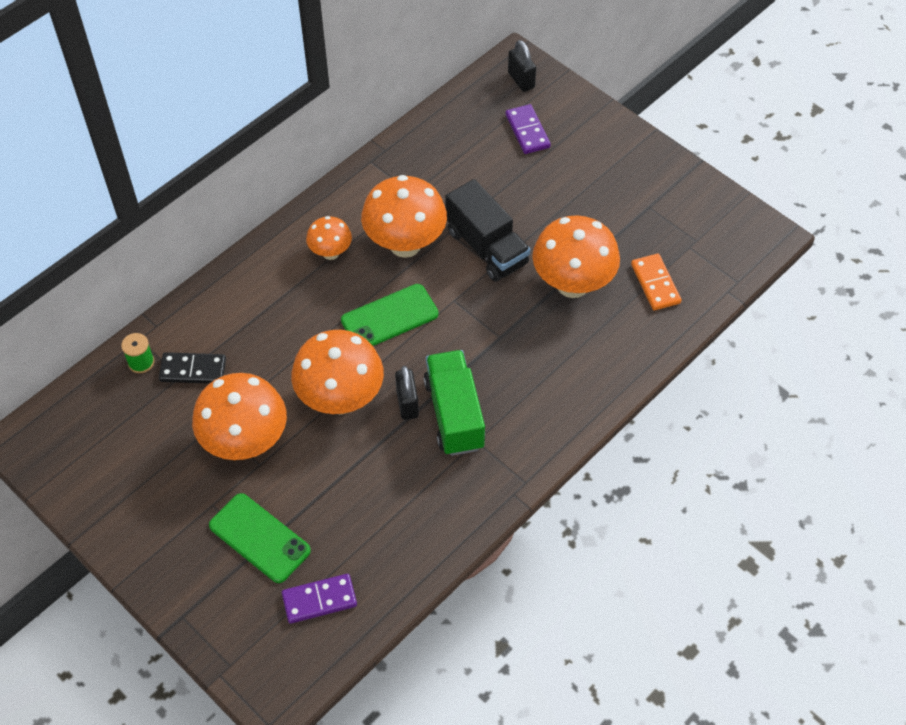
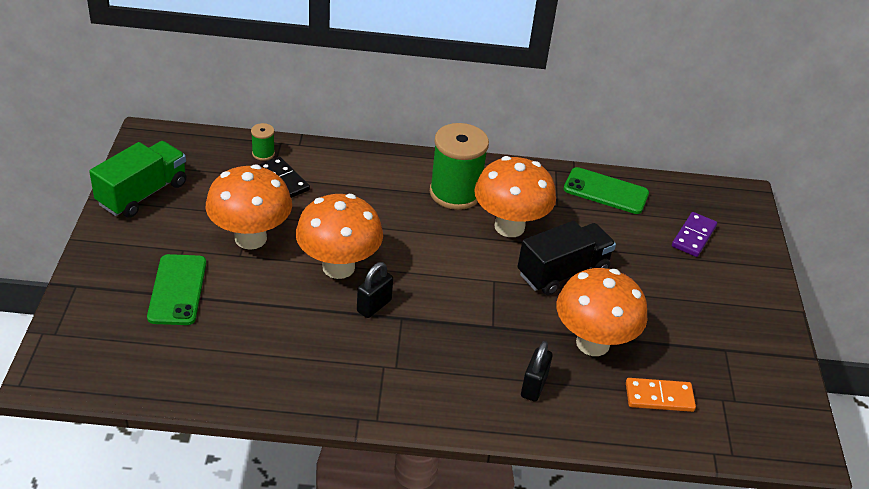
camera: 45 degrees right, 15 degrees down
purple domino [282,574,357,624] -> none
orange mushroom [306,216,352,260] -> green spool [430,123,489,210]
green phone [341,284,439,346] -> green phone moved to [564,167,649,214]
green truck [423,350,485,456] -> green truck moved to [89,141,187,218]
black truck [445,179,531,282] -> black truck turned 135 degrees counterclockwise [517,221,616,296]
black padlock [508,40,536,92] -> black padlock moved to [521,341,553,402]
orange domino [631,254,681,310] -> orange domino turned 60 degrees clockwise [626,378,696,412]

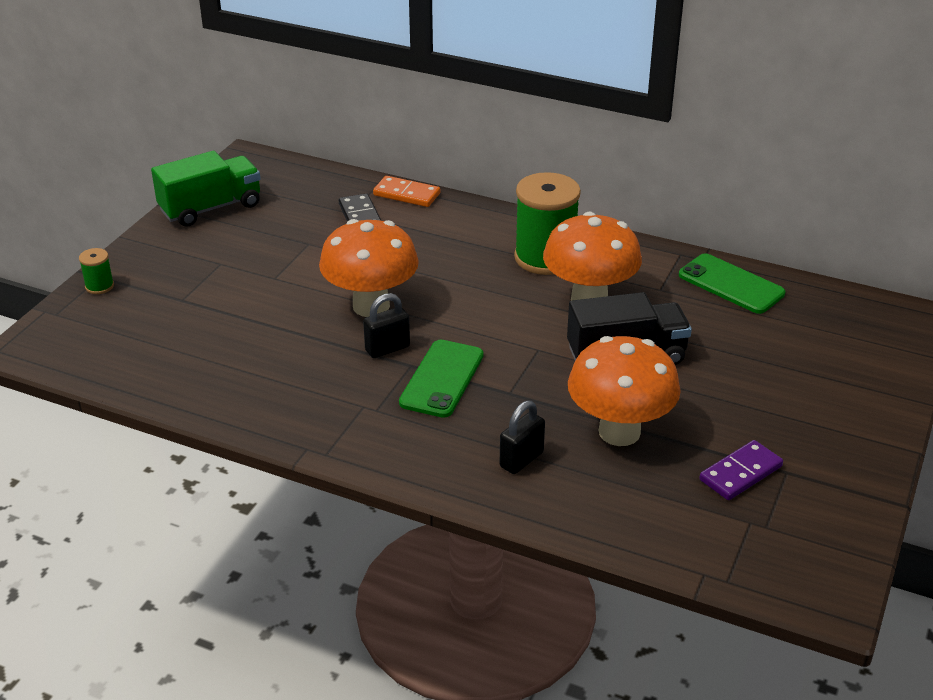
camera: 25 degrees right, 5 degrees down
green phone [147,254,206,325] -> green phone moved to [399,340,484,418]
orange mushroom [206,165,292,250] -> none
green spool [251,123,275,161] -> green spool moved to [79,248,114,294]
orange domino [626,378,696,412] -> orange domino moved to [373,176,440,207]
purple domino [672,212,717,257] -> purple domino moved to [699,440,783,500]

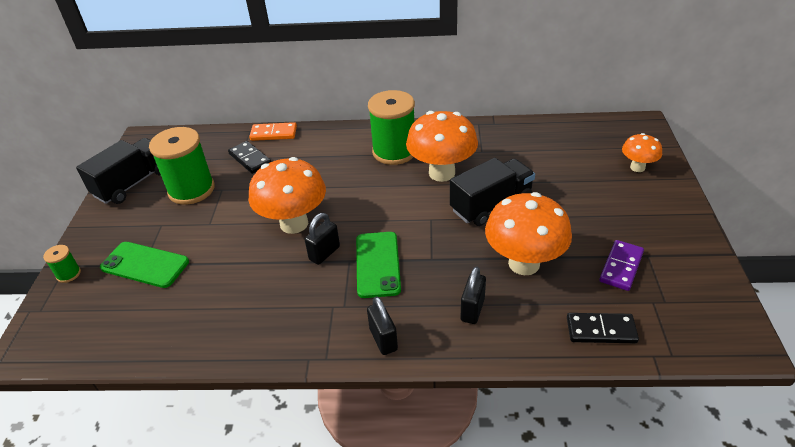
camera: 20 degrees left, 5 degrees up
green truck [151,151,261,227] -> black truck [76,138,161,204]
green phone [679,253,785,314] -> green phone moved to [100,242,189,288]
none -> green spool [149,127,215,205]
none -> black padlock [367,296,398,355]
none -> black domino [567,313,639,343]
none -> orange mushroom [622,133,662,172]

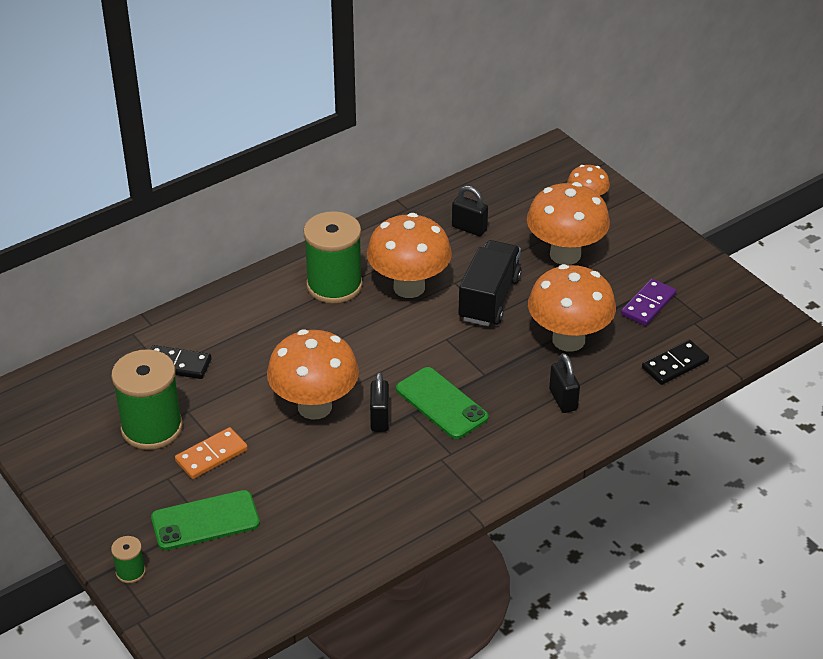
camera: 40 degrees left, 0 degrees up
black truck [76,138,161,204] -> none
orange domino [249,122,297,141] -> orange domino moved to [175,427,248,479]
black padlock [367,296,398,355] -> black padlock moved to [452,186,488,236]
purple domino [599,240,644,291] -> purple domino turned 45 degrees clockwise [621,279,676,326]
none -> orange mushroom [527,182,610,265]

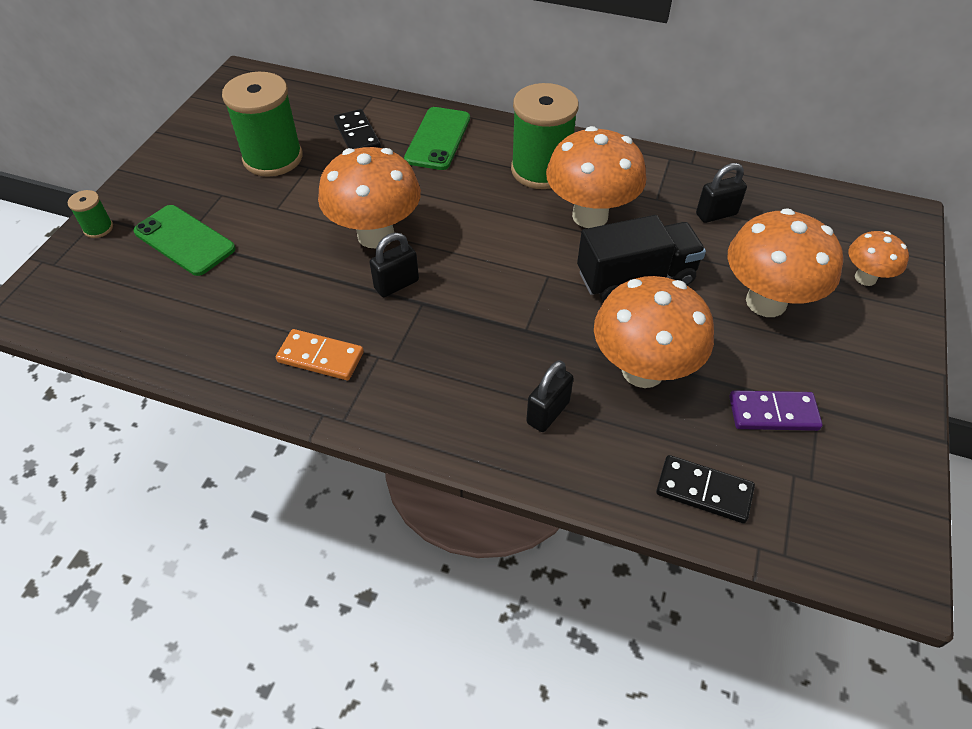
camera: 55 degrees right, 10 degrees up
orange domino [175,427,248,479] -> orange domino moved to [276,329,364,380]
green phone [396,367,489,439] -> green phone moved to [404,107,470,170]
black padlock [452,186,488,236] -> black padlock turned 75 degrees clockwise [696,163,747,223]

